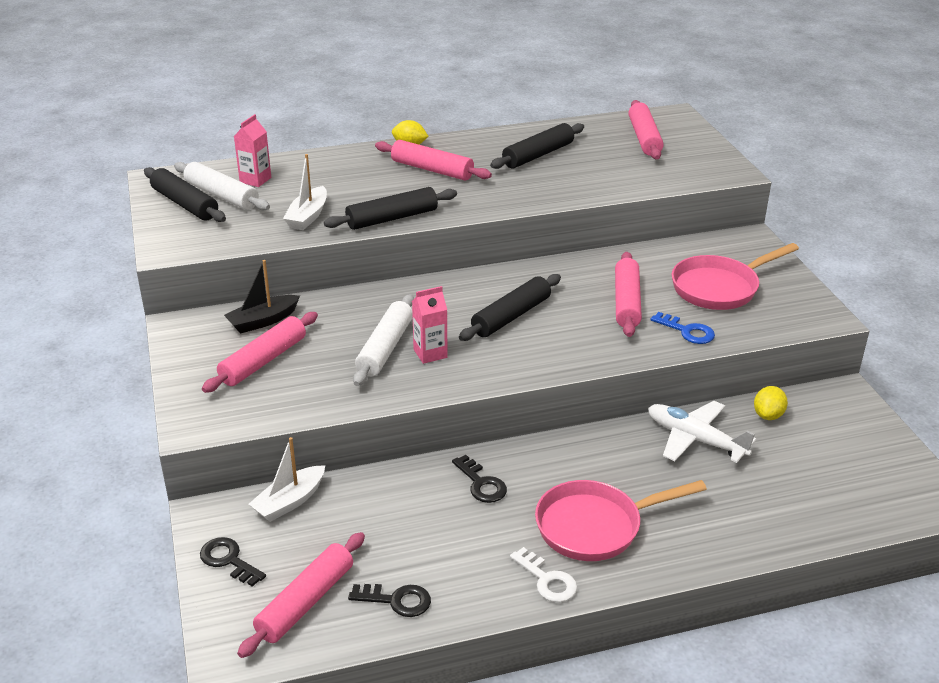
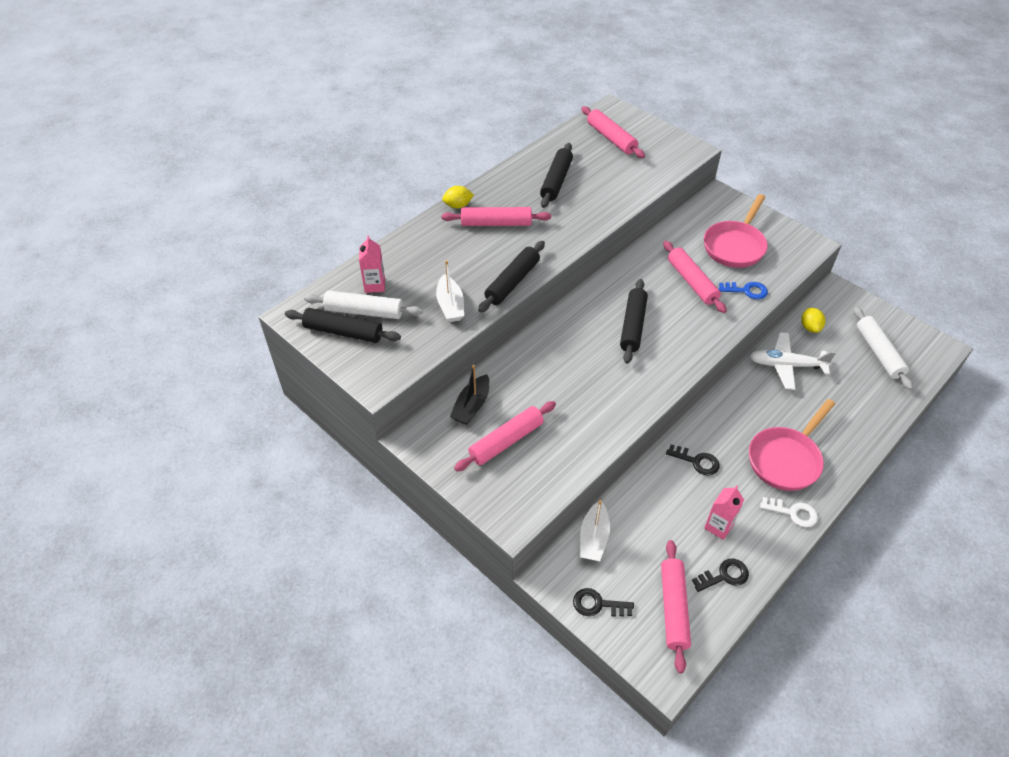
camera: 30 degrees left, 15 degrees up
pink rolling pin [202,312,318,393] -> pink rolling pin turned 45 degrees clockwise [454,401,556,471]
white rolling pin [353,294,414,386] -> white rolling pin moved to [854,307,913,390]
pink carton [412,286,448,364] -> pink carton moved to [704,486,744,540]

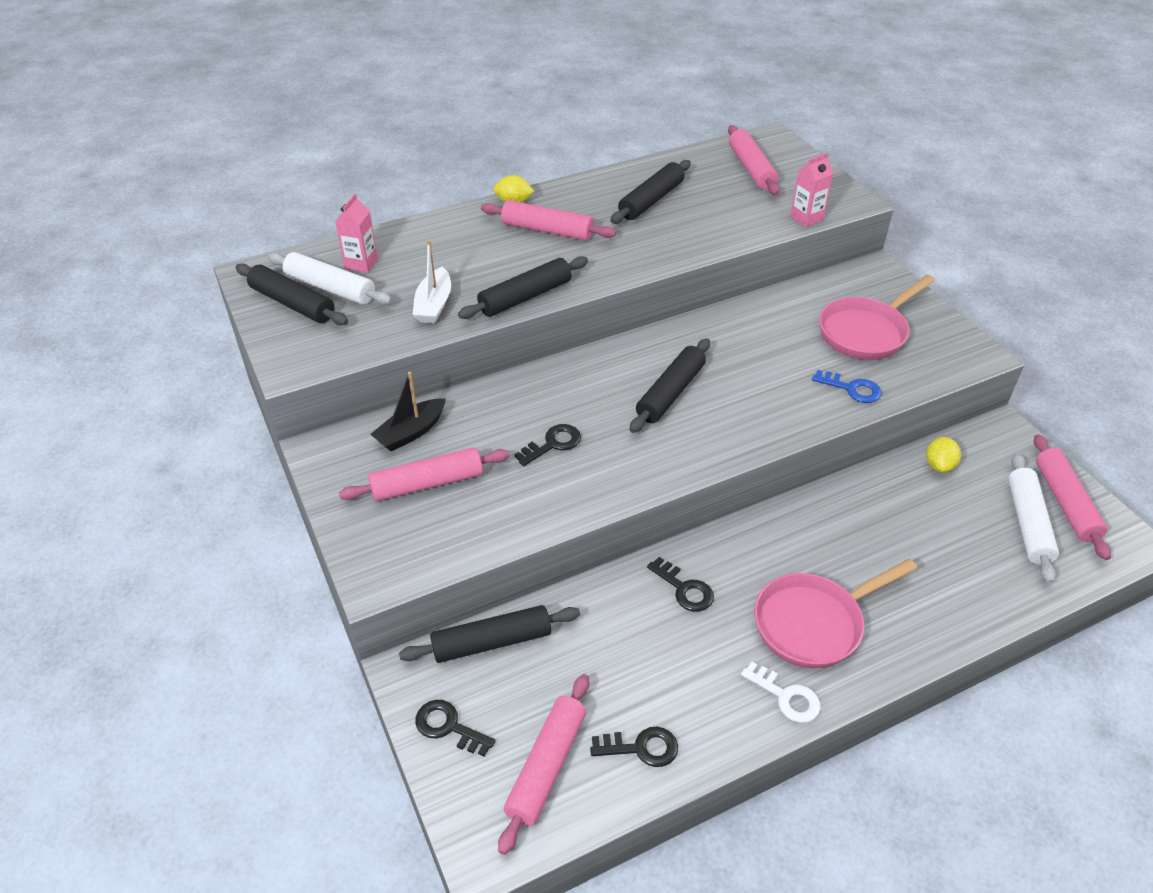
camera: 20 degrees right, 5 degrees down
white boat [580,500,610,561] -> black rolling pin [399,605,580,663]
pink rolling pin [663,241,727,313] -> pink rolling pin moved to [1034,434,1111,560]
pink carton [704,486,744,540] -> pink carton moved to [790,153,833,227]
white plane [750,332,836,390] -> none
none -> black key [515,424,581,466]

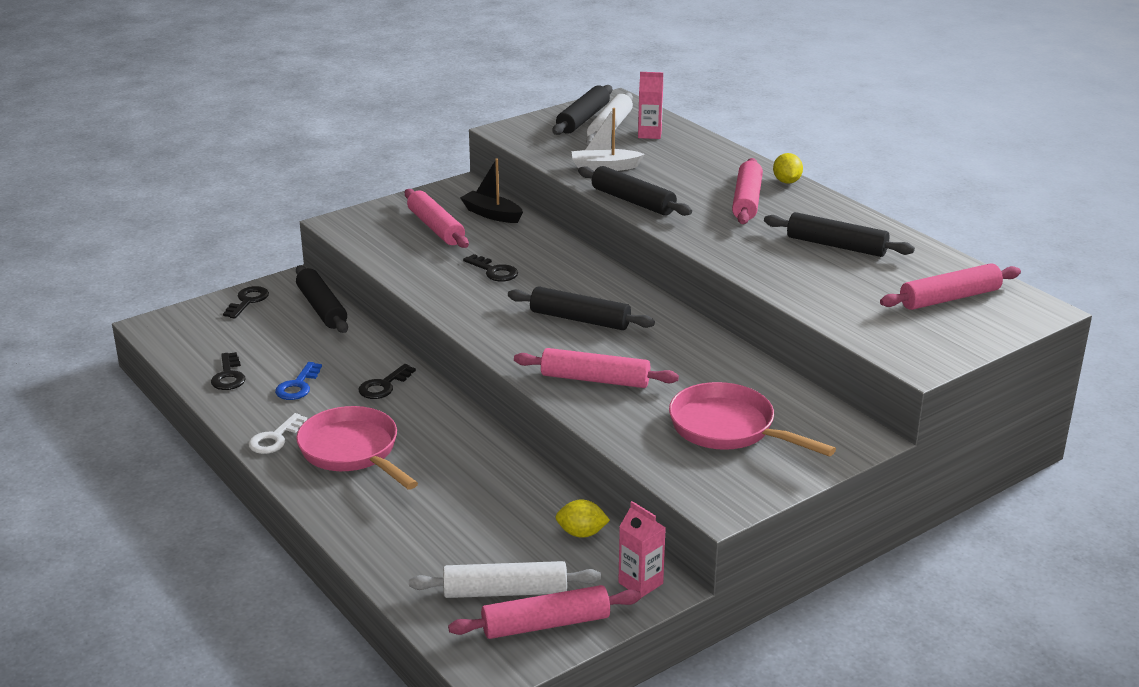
camera: 80 degrees right, 15 degrees down
pink rolling pin [498,674,589,855] -> pink rolling pin moved to [514,348,679,388]
pink carton [790,153,833,227] -> pink carton moved to [618,501,666,598]
blue key [812,370,881,403] -> blue key moved to [275,362,322,400]

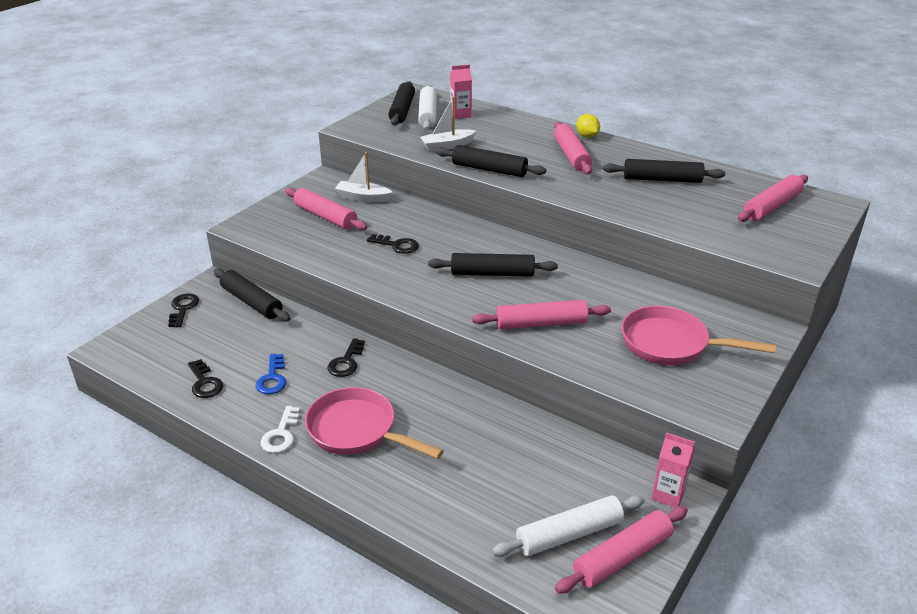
camera: 20 degrees left, 5 degrees up
black boat [460,159,523,223] -> white boat [335,152,393,203]
yellow lemon [555,499,610,538] -> none

